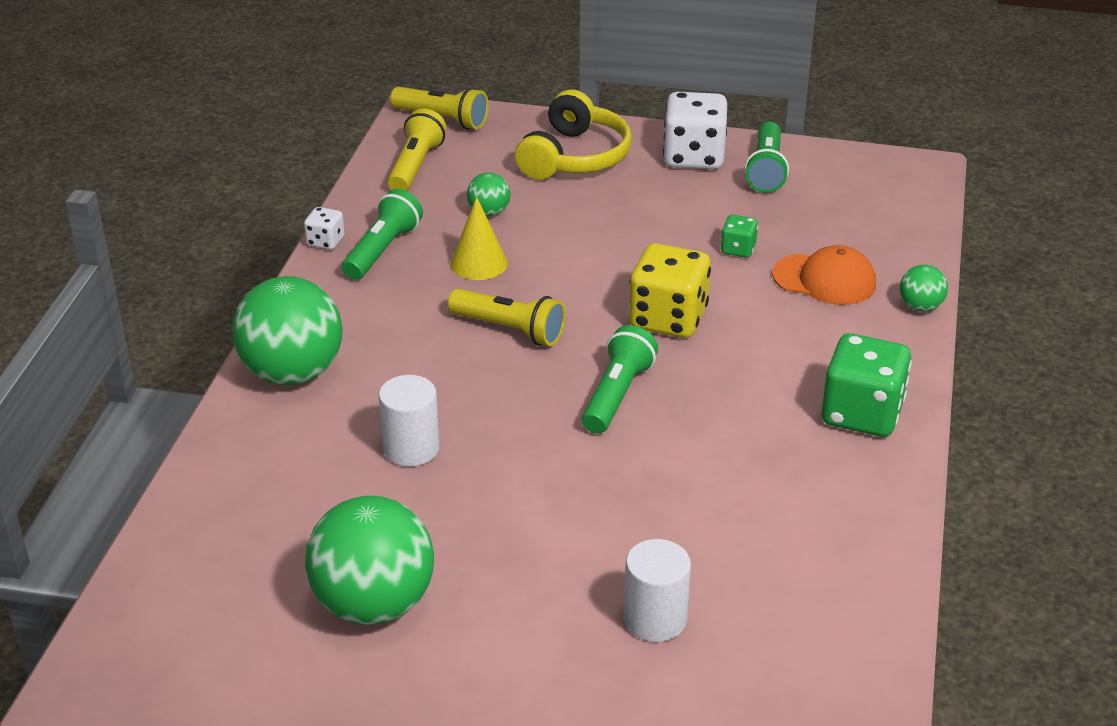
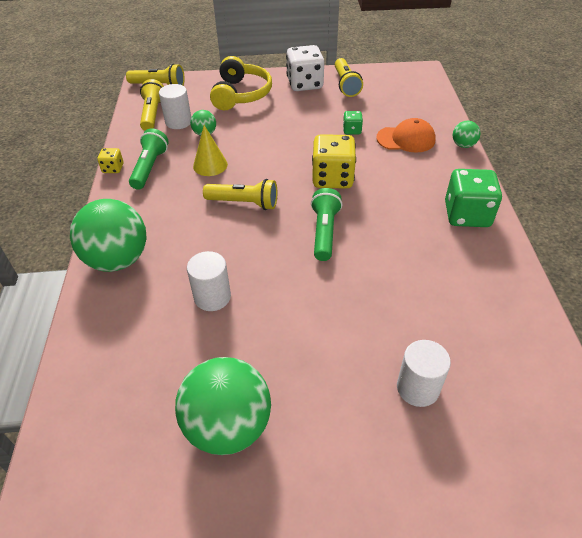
camera: 15 degrees left, 10 degrees up
white dice [304,207,344,250] -> yellow dice [97,148,123,173]
green flashlight [744,122,789,193] -> yellow flashlight [335,58,363,97]
none -> white cylinder [159,84,191,129]

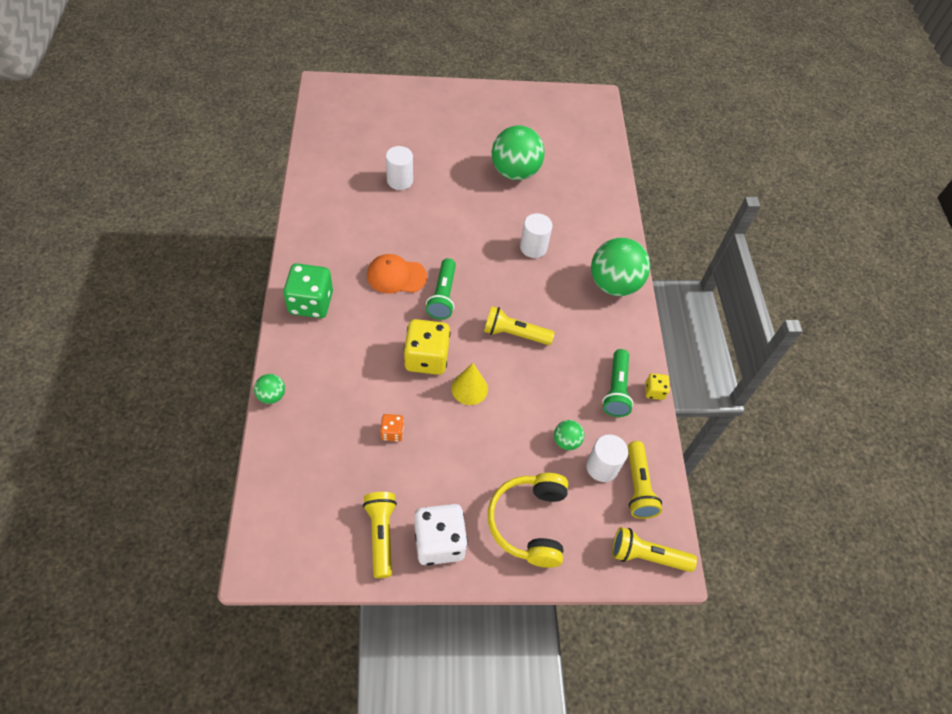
camera: 175 degrees right, 10 degrees up
yellow cone [193,125,228,176] -> yellow cone moved to [451,363,488,405]
green dice [343,111,363,135] -> orange dice [380,414,404,442]
orange cap [376,118,435,152] -> orange cap moved to [367,254,427,293]

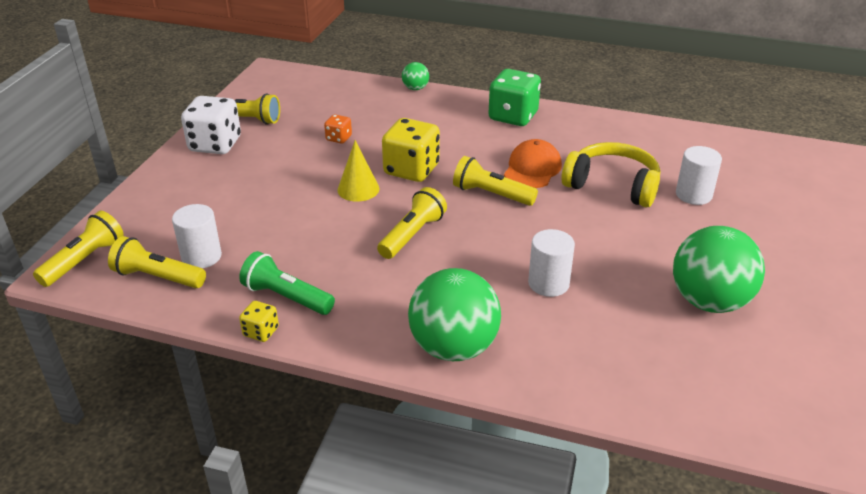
camera: 115 degrees right, 20 degrees down
green flashlight [426,258,456,320] -> yellow flashlight [453,156,538,206]
yellow headphones [488,473,568,568] -> yellow headphones moved to [561,142,660,208]
green ball [554,420,584,450] -> none

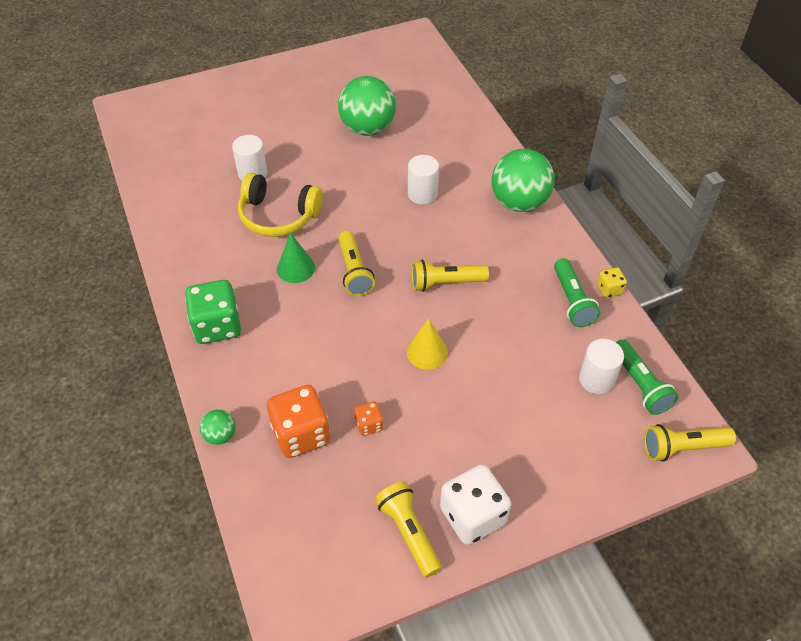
camera: 130 degrees left, 15 degrees up
yellow flashlight [108,236,206,288] -> green flashlight [616,339,679,415]
yellow dice [382,118,440,182] -> none
orange cap [504,139,562,188] -> green cone [277,233,315,283]
yellow headphones [561,142,660,208] -> yellow headphones turned 60 degrees counterclockwise [238,173,323,237]
none -> orange dice [267,385,330,458]

